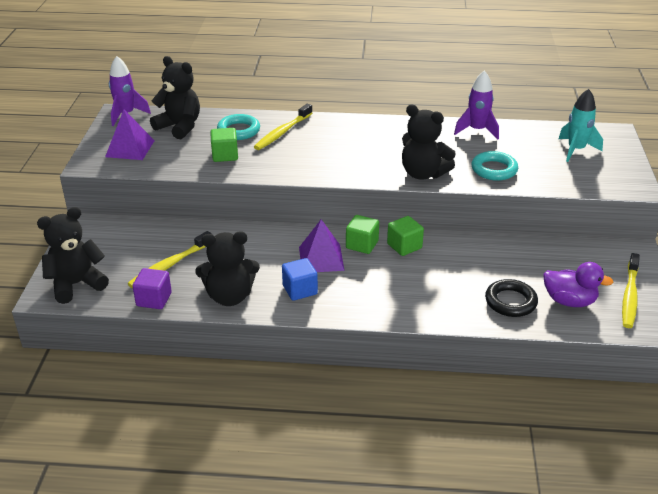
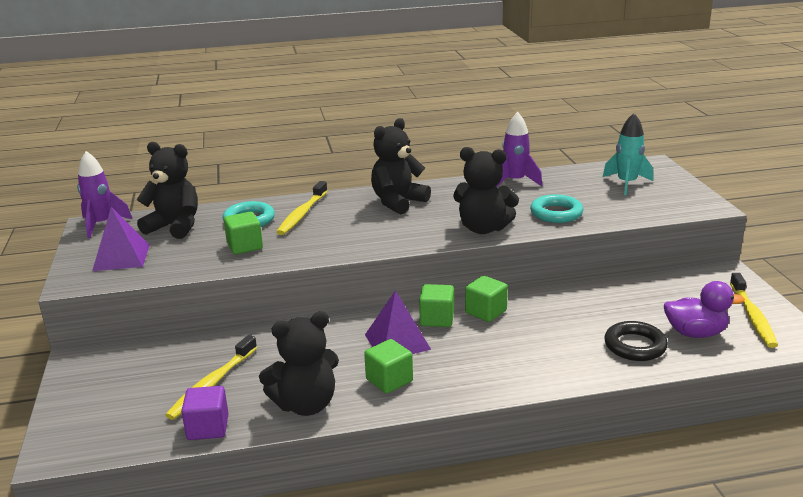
camera: 15 degrees left, 10 degrees down
black teddy bear [37,207,109,304] -> black teddy bear moved to [371,118,431,215]
blue cube [282,258,318,301] -> green cube [364,339,413,394]

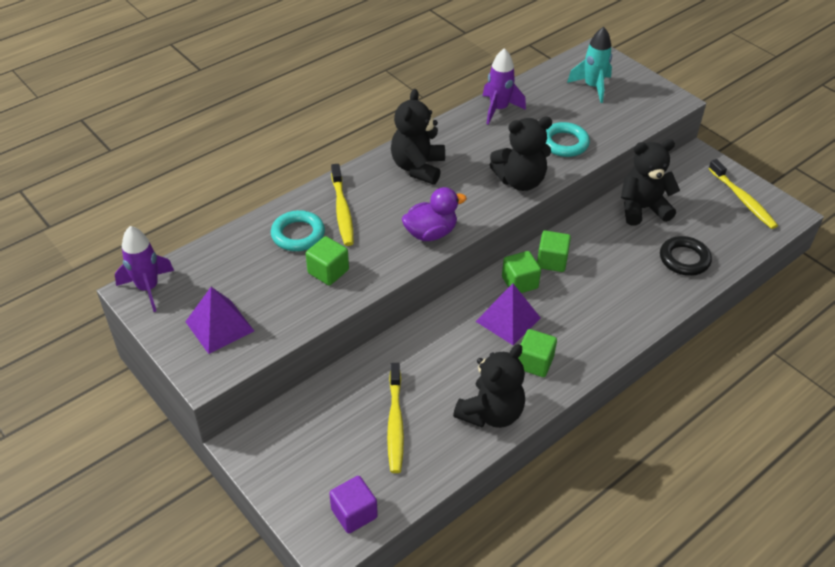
camera: 30 degrees left, 20 degrees up
black teddy bear [137,142,198,239] -> black teddy bear moved to [621,139,680,226]
purple cube [181,386,229,440] -> purple cube moved to [329,476,378,533]
purple duck [664,281,745,338] -> purple duck moved to [402,187,467,241]

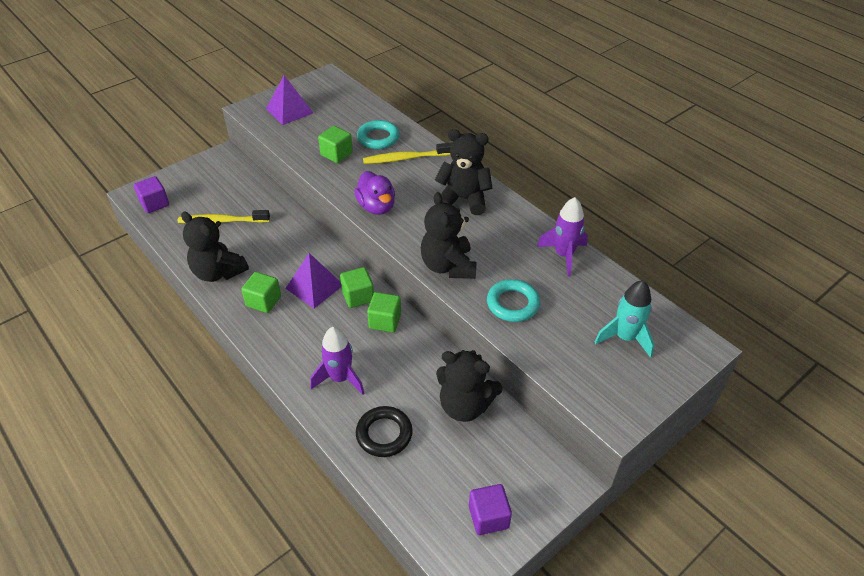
camera: 90 degrees right, 0 degrees up
purple rocket [115,226,174,312] -> purple rocket moved to [310,327,365,395]
black teddy bear [621,139,680,226] -> black teddy bear turned 120 degrees clockwise [436,350,503,422]
yellow toothbrush [708,159,778,229] -> purple cube [469,484,512,535]

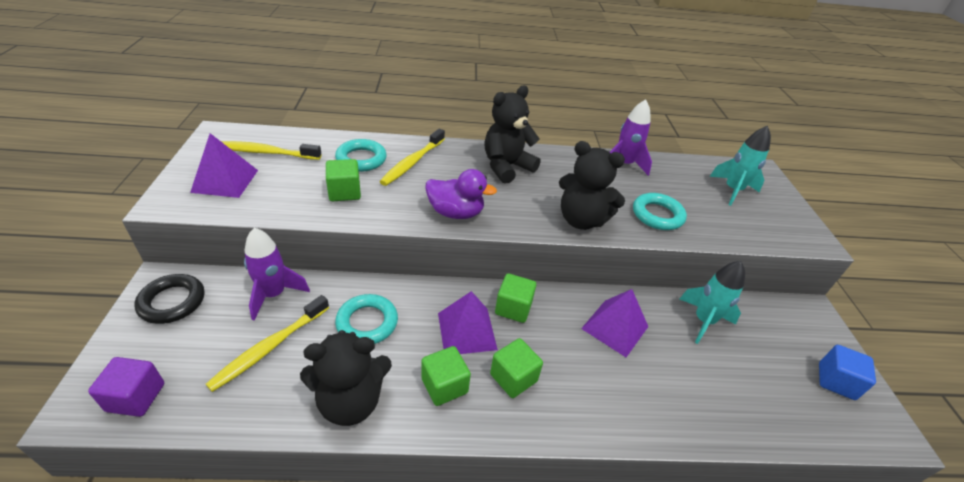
camera: 55 degrees left, 5 degrees down
purple rocket [310,327,365,395] -> purple rocket moved to [244,228,310,321]
black ring [356,406,413,457] -> black ring moved to [135,274,204,324]
green cube [367,292,401,333] -> green cube moved to [490,338,543,398]
black teddy bear [436,350,503,422] -> turquoise rocket [680,261,745,344]
purple cube [469,484,512,535] -> blue cube [819,345,876,400]
none -> yellow toothbrush [221,141,321,160]
none -> turquoise ring [335,294,398,344]
none -> purple pyramid [581,289,648,357]

